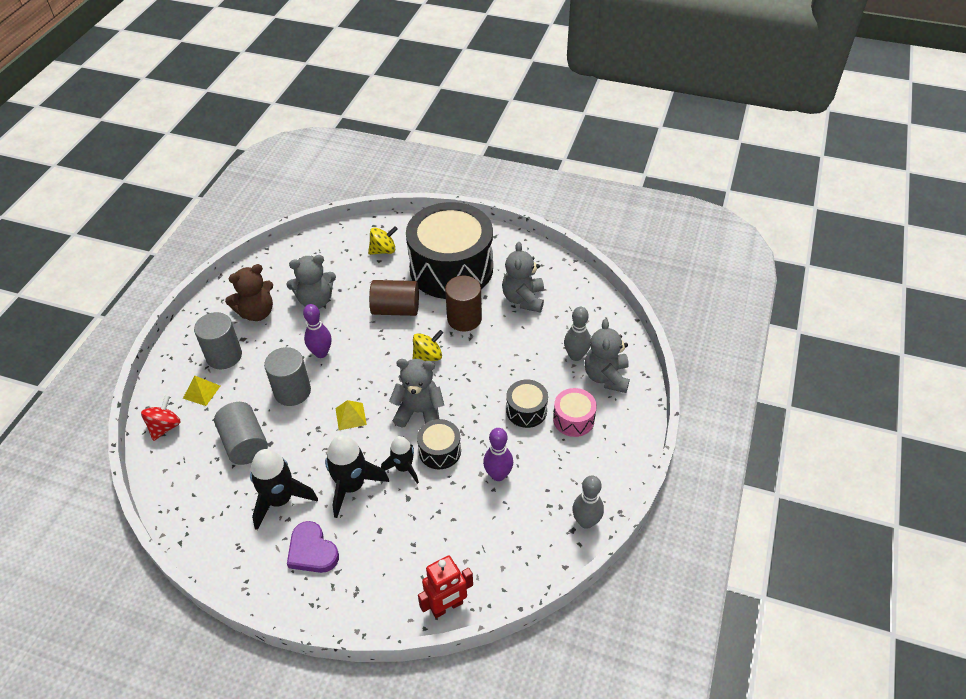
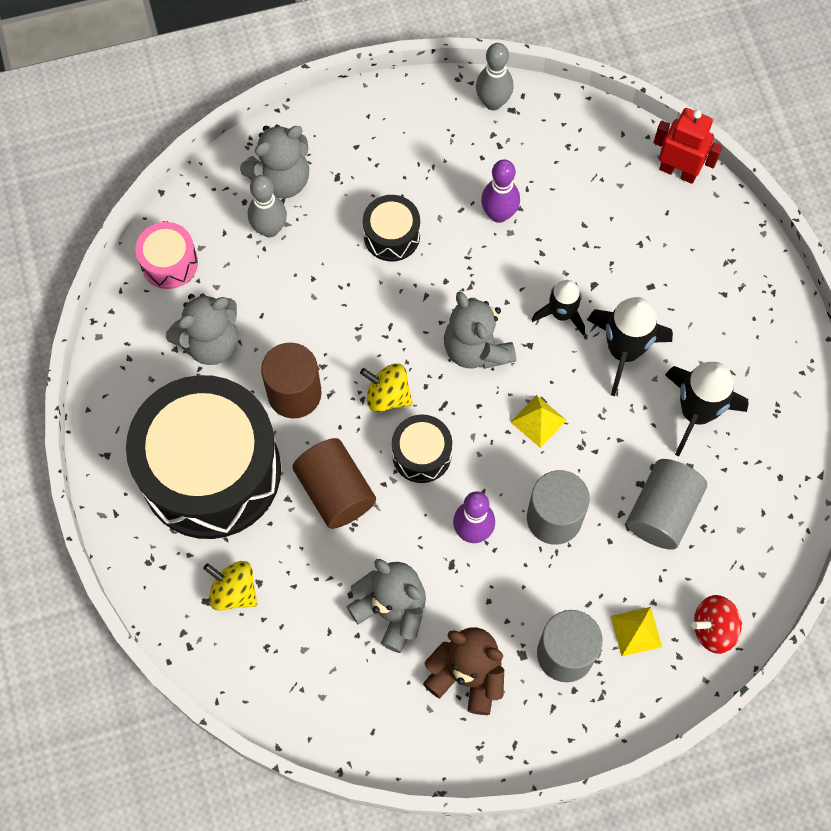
camera: 125 degrees left, 20 degrees up
purple heart [287,521,339,573] -> none
black drum [417,419,461,469] -> black drum moved to [392,414,452,483]
pink drum [553,388,597,437] -> pink drum moved to [135,222,198,289]

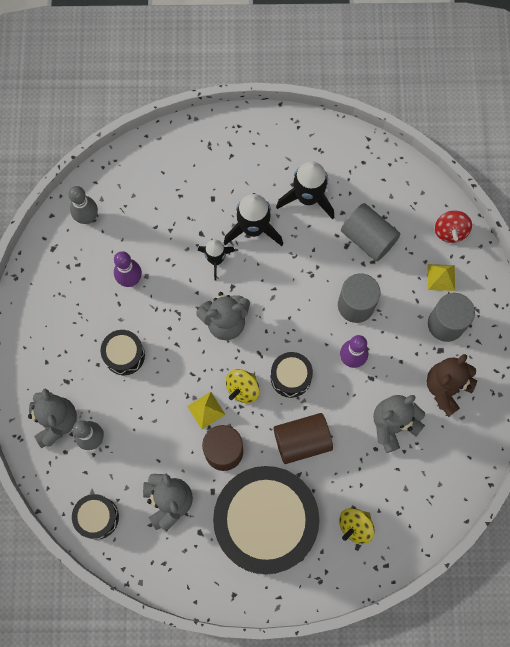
camera: 75 degrees left, 5 degrees up
pink drum [135,222,198,289] -> black drum [72,494,119,539]
grey bowling pin [476,43,514,110] -> grey bowling pin moved to [68,186,98,224]
yellow pyramid [510,395,566,448] -> yellow pyramid moved to [187,392,226,429]
red robot [654,108,722,184] -> none

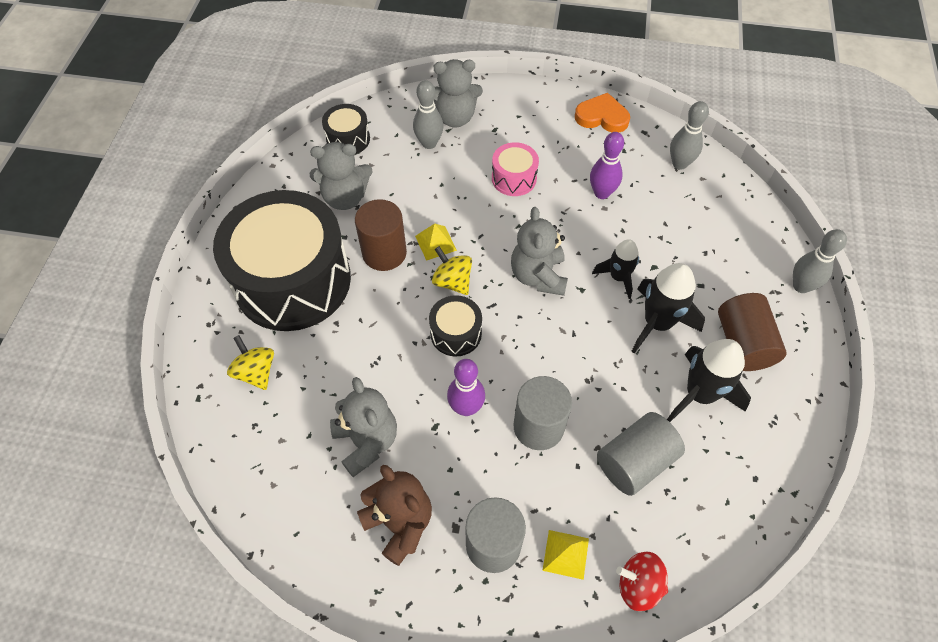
camera: 100 degrees right, 15 degrees down
black drum [101,330,145,375] -> pink drum [492,142,539,196]
brown cylinder [274,413,333,464] -> brown cylinder moved to [718,293,787,371]
none -> orange heart [575,93,630,132]
none -> grey bowling pin [793,229,847,293]

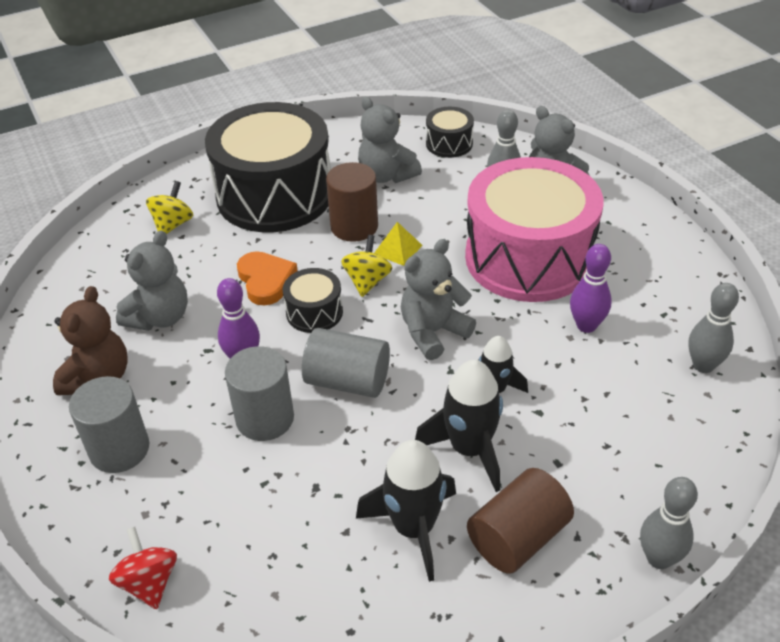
camera: 55 degrees right, 15 degrees down
pink drum [492,142,539,196] -> pink drum [465,157,603,302], size x2.35
yellow pyramid [542,530,589,580] -> none
orange heart [575,93,630,132] -> orange heart moved to [237,251,298,306]
grey cylinder [597,412,685,496] -> grey cylinder moved to [302,328,390,398]

